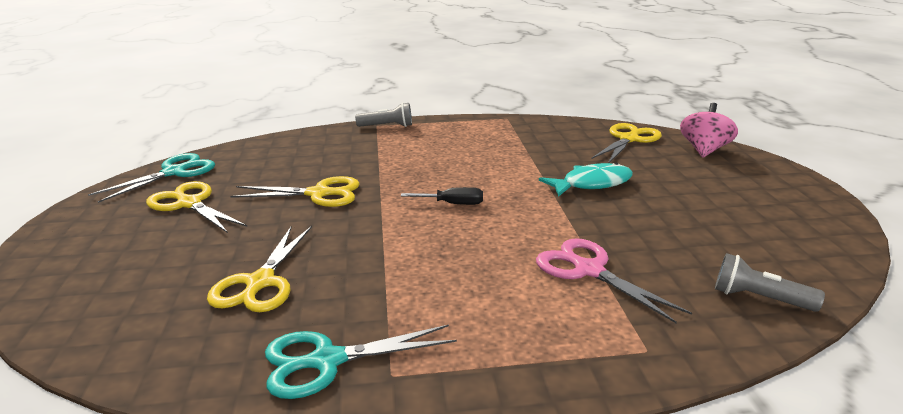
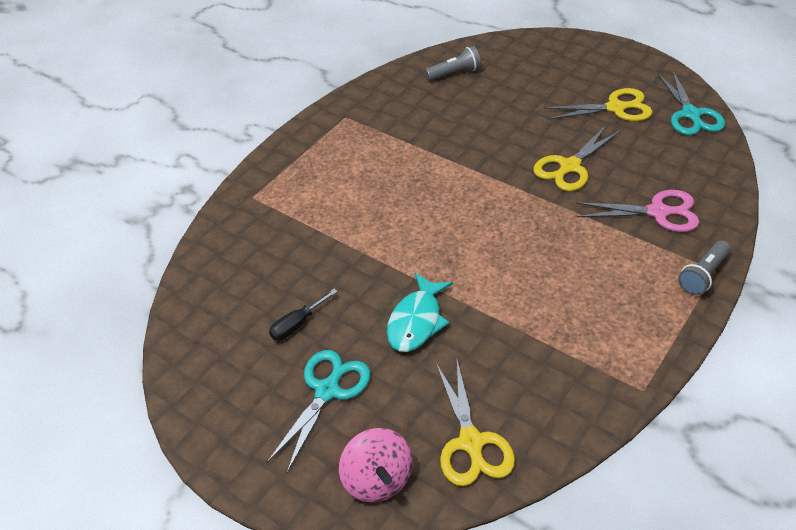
camera: 135 degrees right, 20 degrees up
yellow scissors [207,226,312,312] -> none
turquoise scissors [265,324,457,399] -> turquoise scissors moved to [267,350,371,472]
black screwdriver [401,187,483,205] -> black screwdriver moved to [269,289,338,340]
pink scissors [536,238,692,323] -> pink scissors moved to [576,190,699,232]
grey flashlight [715,253,825,312] -> grey flashlight moved to [425,46,481,81]

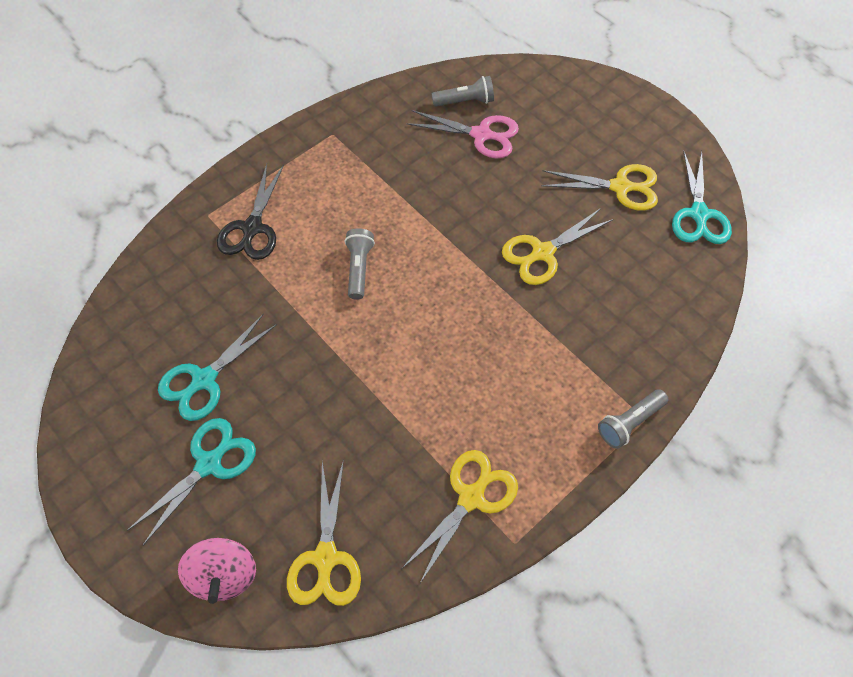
camera: 10 degrees right, 15 degrees up
black screwdriver [269,289,338,340] -> turquoise scissors [158,313,277,421]
turquoise fish [387,273,453,352] -> none
pink scissors [576,190,699,232] -> pink scissors moved to [406,110,519,159]
none -> black scissors [217,164,284,260]
none -> grey flashlight [345,228,375,300]
none -> yellow scissors [402,450,518,583]

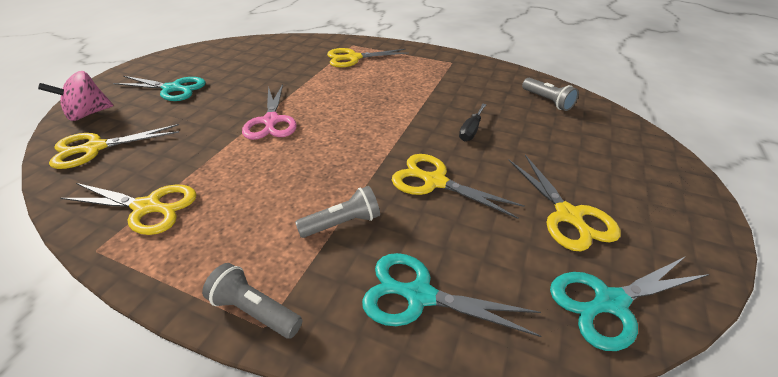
camera: 65 degrees right, 20 degrees down
turquoise scissors [158,313,277,421] -> turquoise scissors moved to [362,253,542,337]
black scissors [217,164,284,260] -> yellow scissors [327,48,409,67]
grey flashlight [345,228,375,300] -> grey flashlight moved to [295,186,380,238]
pink scissors [406,110,519,159] -> pink scissors moved to [242,84,297,140]
none -> black screwdriver [459,103,487,141]

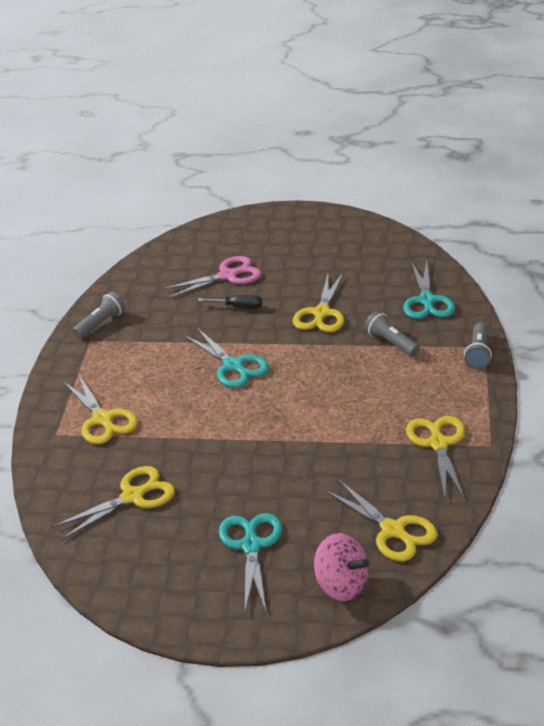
camera: 105 degrees left, 5 degrees down
pink scissors [242,84,297,140] -> pink scissors moved to [162,256,261,298]
yellow scissors [508,155,621,251] -> yellow scissors moved to [52,466,175,540]
grey flashlight [522,78,579,111] -> grey flashlight moved to [72,292,125,338]
turquoise scissors [550,256,709,351] -> turquoise scissors moved to [184,328,269,388]

